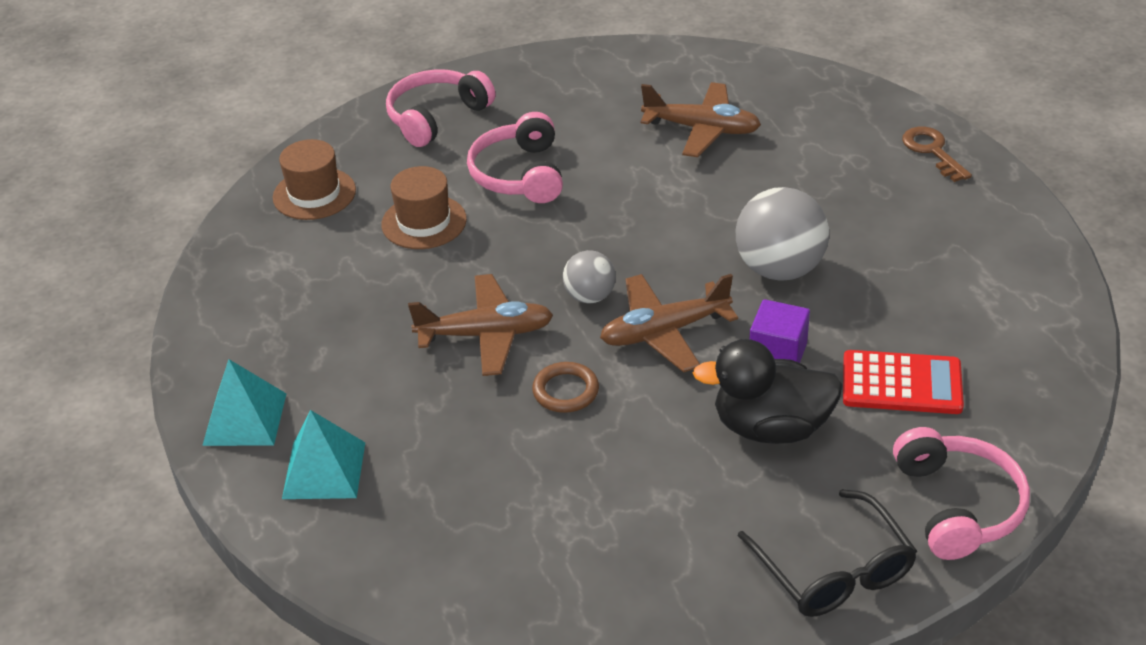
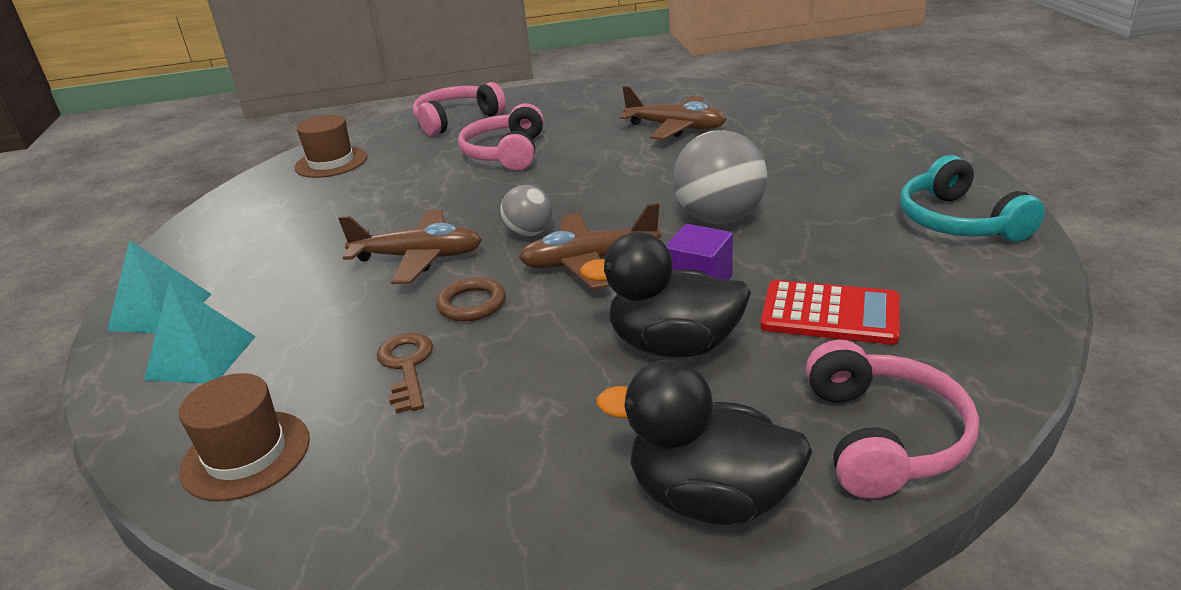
camera: 10 degrees right, 10 degrees down
brown hat [381,166,467,249] -> brown hat moved to [179,373,310,501]
black glasses [738,489,917,617] -> black duck [597,360,813,525]
brown key [902,127,972,182] -> brown key moved to [376,333,433,414]
none -> turquoise headphones [900,155,1045,242]

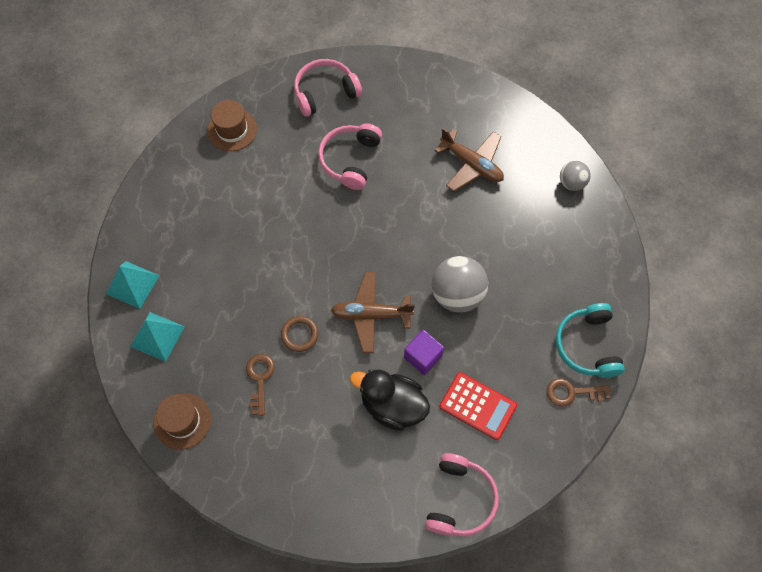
camera: 10 degrees right, 35 degrees up
brown plane [338,210,482,284] -> none
grey ball [500,185,552,237] -> grey ball moved to [560,161,591,191]
black duck [597,360,813,525] -> none
none -> brown key [547,378,611,407]

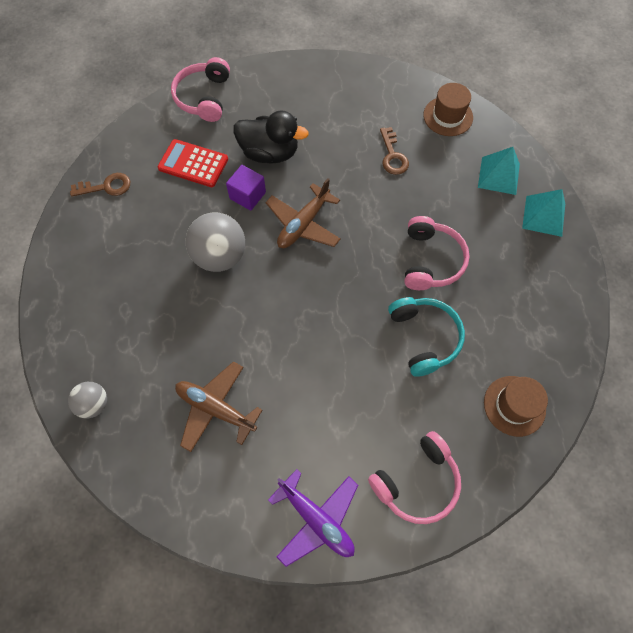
camera: 170 degrees right, 0 degrees up
brown ring [281,316,319,352] -> none
pink headphones [318,124,382,190] -> pink headphones moved to [404,216,470,290]
brown plane [331,272,415,353] -> brown plane turned 135 degrees clockwise [266,178,341,248]
turquoise headphones [556,303,625,378] -> turquoise headphones moved to [388,297,465,377]
none -> purple plane [268,469,358,567]

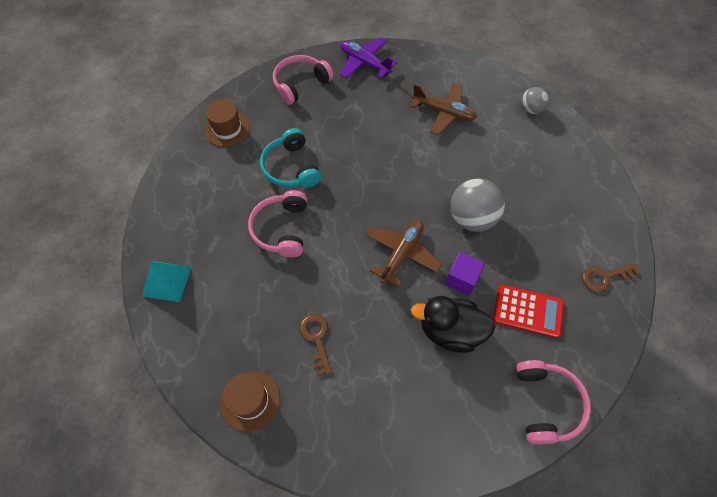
camera: 175 degrees right, 5 degrees down
turquoise pyramid [478,147,520,195] -> none

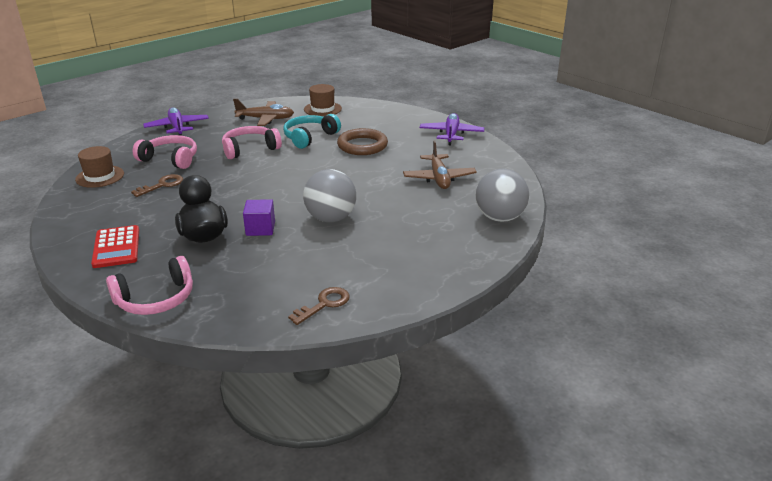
camera: 60 degrees right, 30 degrees down
turquoise pyramid [142,261,192,302] -> purple plane [143,107,209,136]
pink headphones [273,55,334,105] -> pink headphones moved to [132,135,197,169]
brown plane [366,221,442,287] -> brown plane moved to [233,99,294,126]
red calculator [493,284,564,338] -> red calculator moved to [91,225,139,268]
grey ball [521,87,549,114] -> grey ball [476,169,529,222], size x1.76
brown key [582,263,641,292] -> brown key turned 90 degrees clockwise [288,287,350,325]
none -> brown ring [337,128,388,155]

